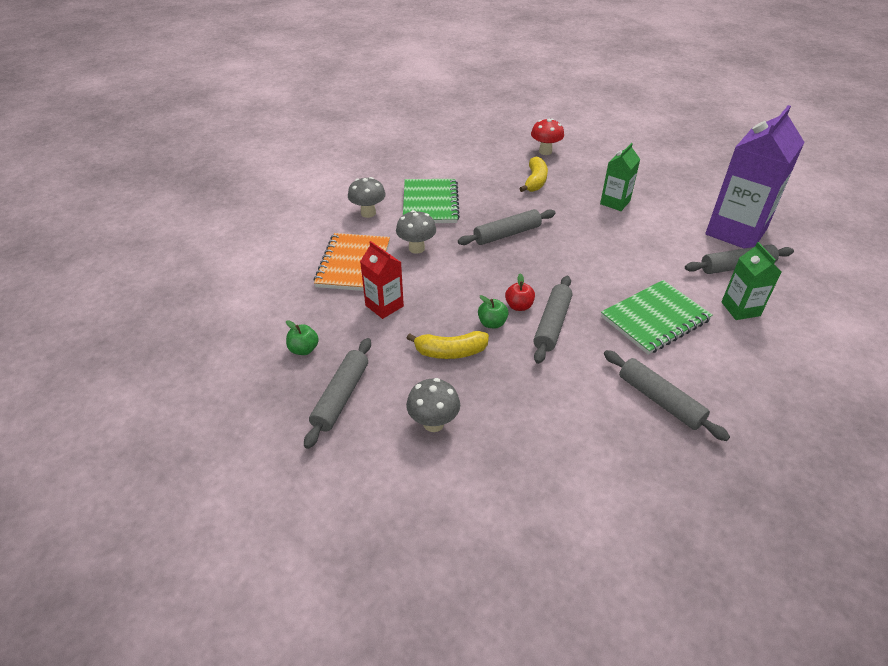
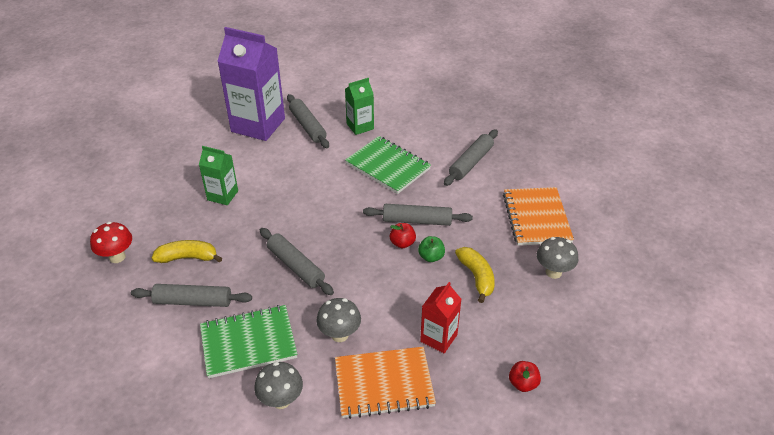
camera: 105 degrees left, 0 degrees up
green apple [286,320,319,355] -> red apple [509,361,541,392]
grey rolling pin [304,338,371,449] -> grey rolling pin moved to [131,284,252,307]
none -> orange notebook [503,187,574,245]

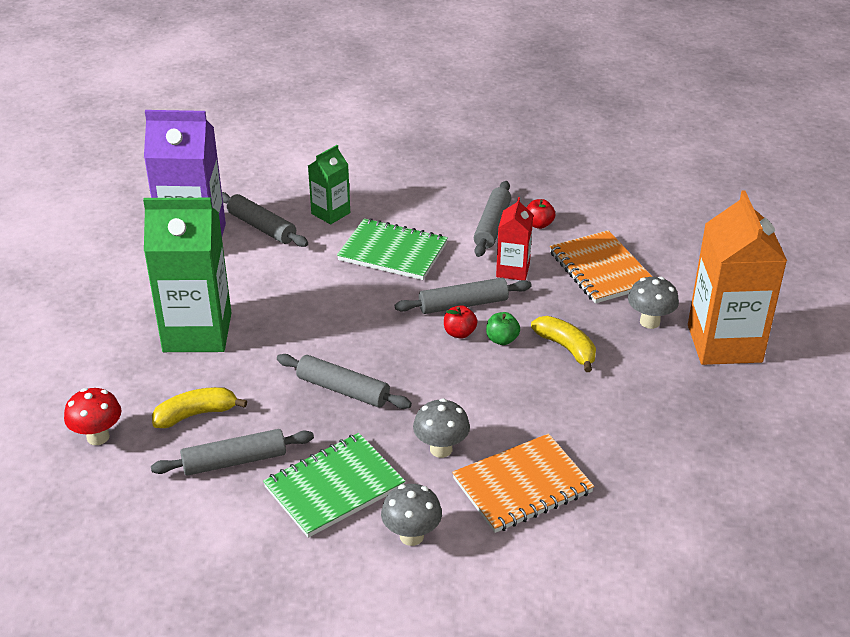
camera: 20 degrees left, 5 degrees down
green carton [199,146,238,205] -> green carton [143,198,231,352], size x1.94
red carton [420,282,461,354] -> red carton moved to [496,197,533,280]
red apple [509,361,541,392] -> red apple moved to [527,199,555,229]
none -> orange carton [688,190,787,365]

